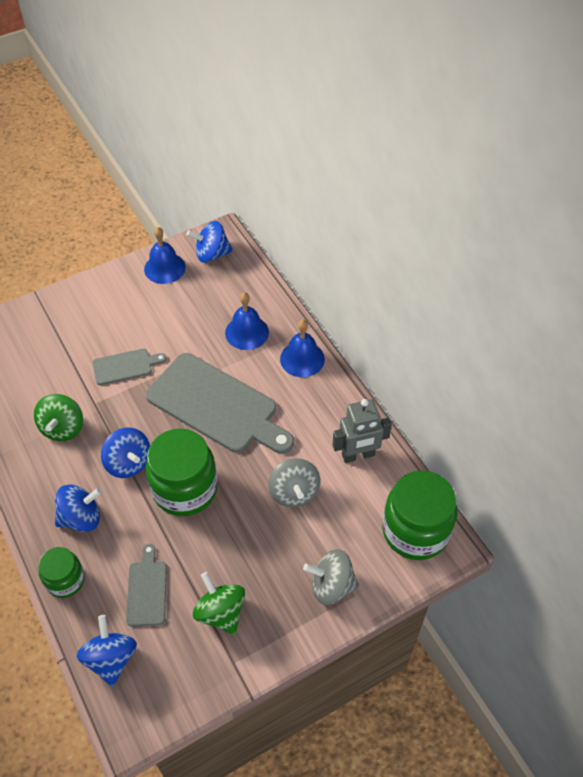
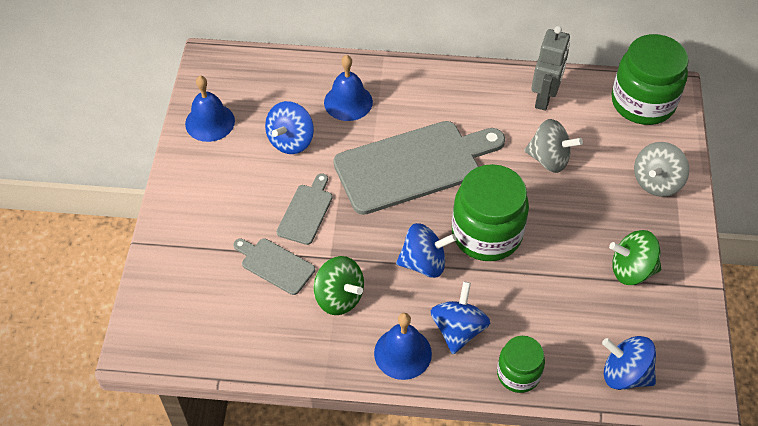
camera: 55 degrees left, 0 degrees up
grey cutting board [126,544,167,627] -> grey cutting board moved to [233,239,315,295]
blue spinning top [186,221,233,263] -> blue spinning top moved to [265,101,314,154]
blue bell [280,320,325,377] -> blue bell moved to [374,313,432,380]

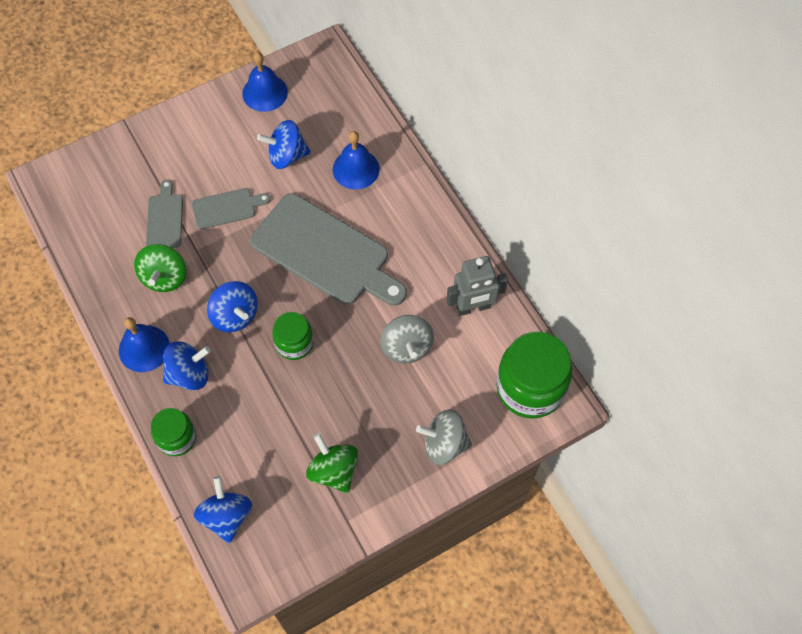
camera: 55 degrees right, 10 degrees up
green jar [452,164,529,261] -> green jar [272,312,313,360], size x0.57

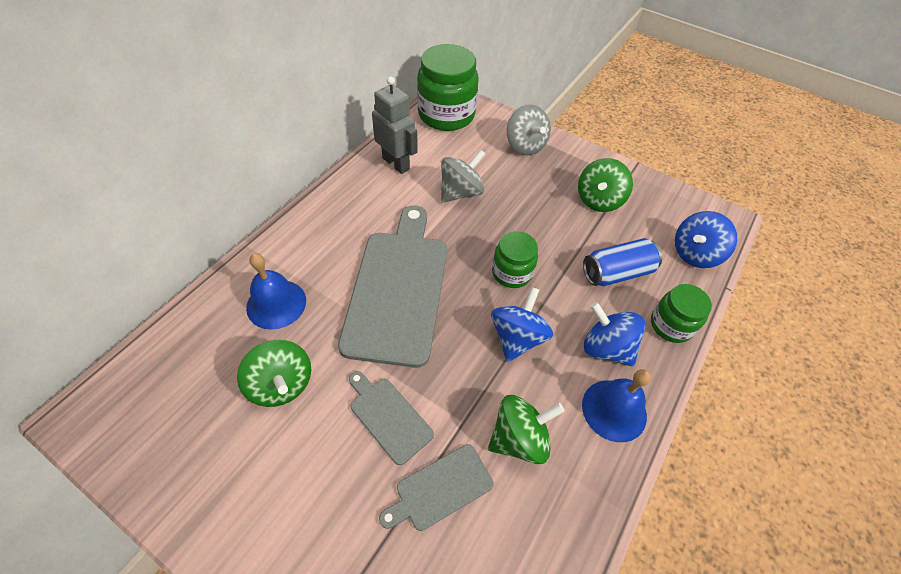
camera: 120 degrees left, 10 degrees down
blue bell [242,52,288,112] -> none
blue spinning top [257,120,311,169] -> green spinning top [237,340,311,407]
none -> blue can [583,238,662,286]

